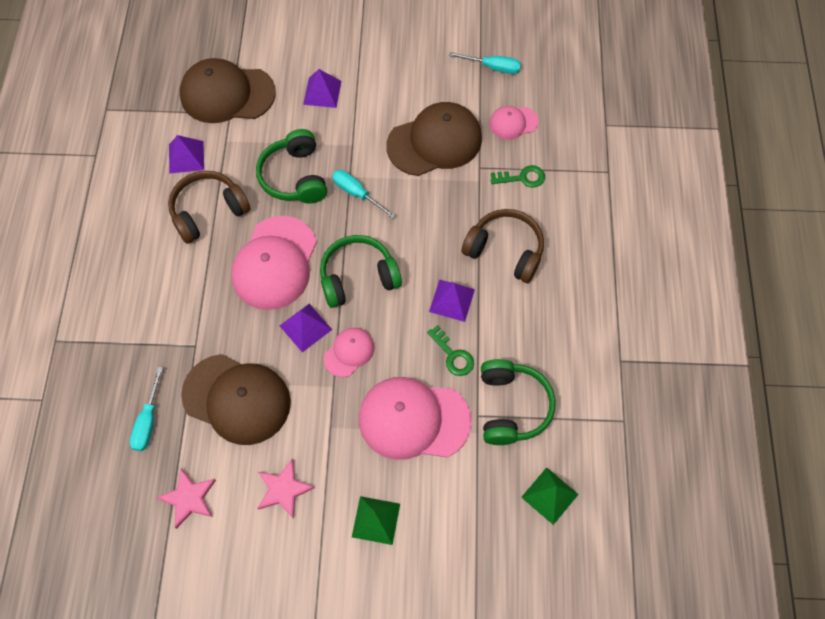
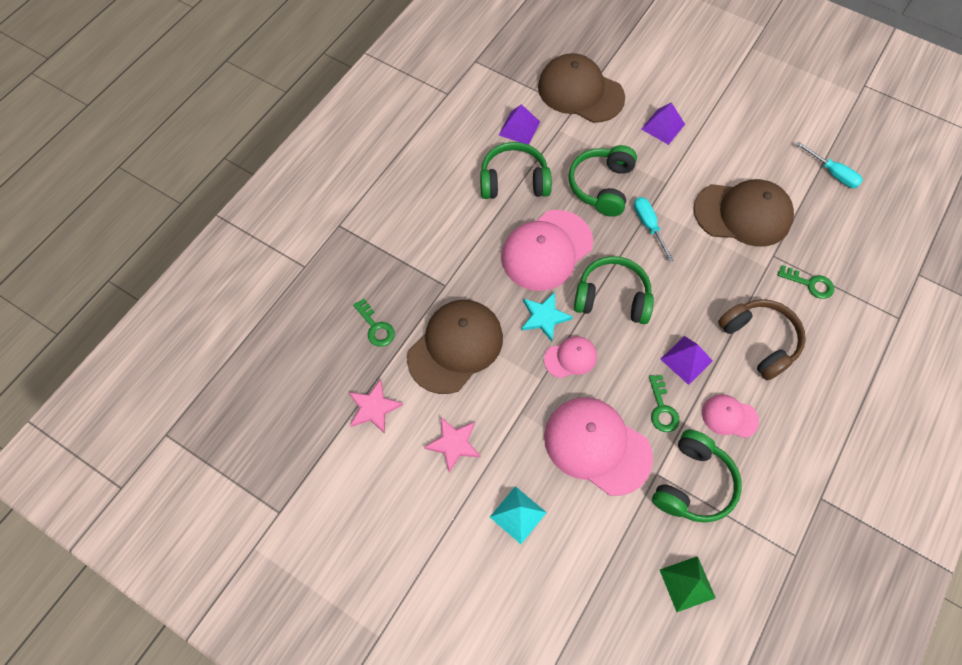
camera: 30 degrees right, 0 degrees up
turquoise screwdriver [130,367,163,451] -> green key [353,299,395,347]
brown headphones [168,171,251,244] -> green headphones [480,142,552,199]
brown cap [181,354,291,445] -> brown cap turned 105 degrees counterclockwise [407,300,503,394]
purple pyramid [280,304,332,352] -> turquoise star [521,292,573,342]
green pyramid [352,496,400,545] -> turquoise pyramid [490,486,547,544]
pink cap [489,106,539,140] -> pink cap moved to [702,394,759,438]

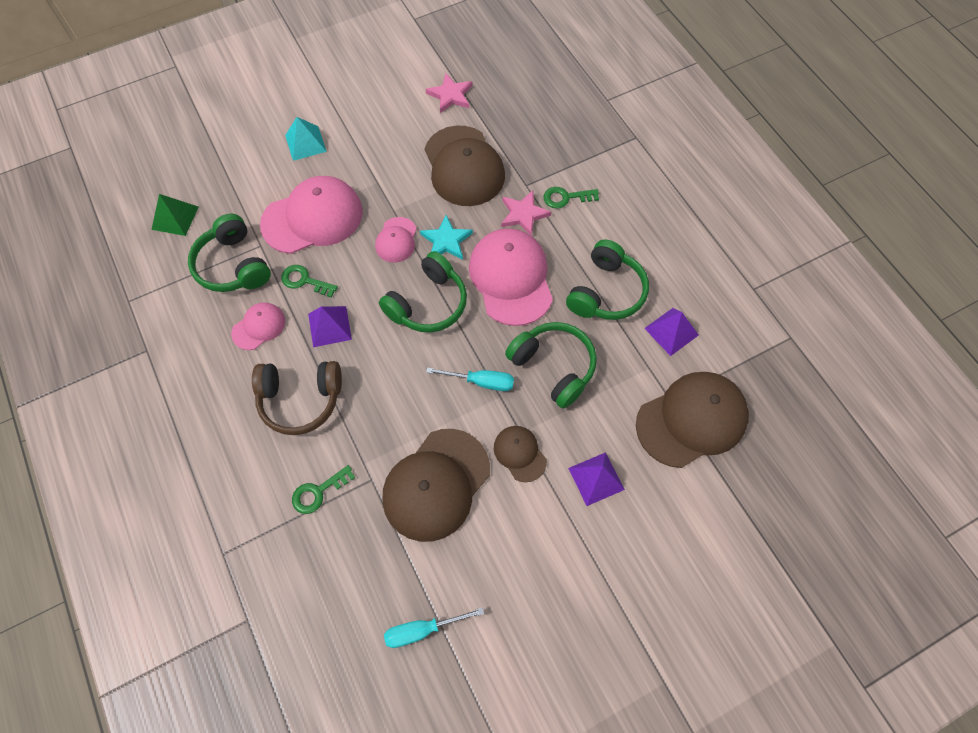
camera: 120 degrees right, 0 degrees up
green key [353,299,395,347] -> green key moved to [544,187,599,209]
pink star [424,417,481,473] -> pink star moved to [501,190,551,236]
none -> brown cap [494,426,547,482]

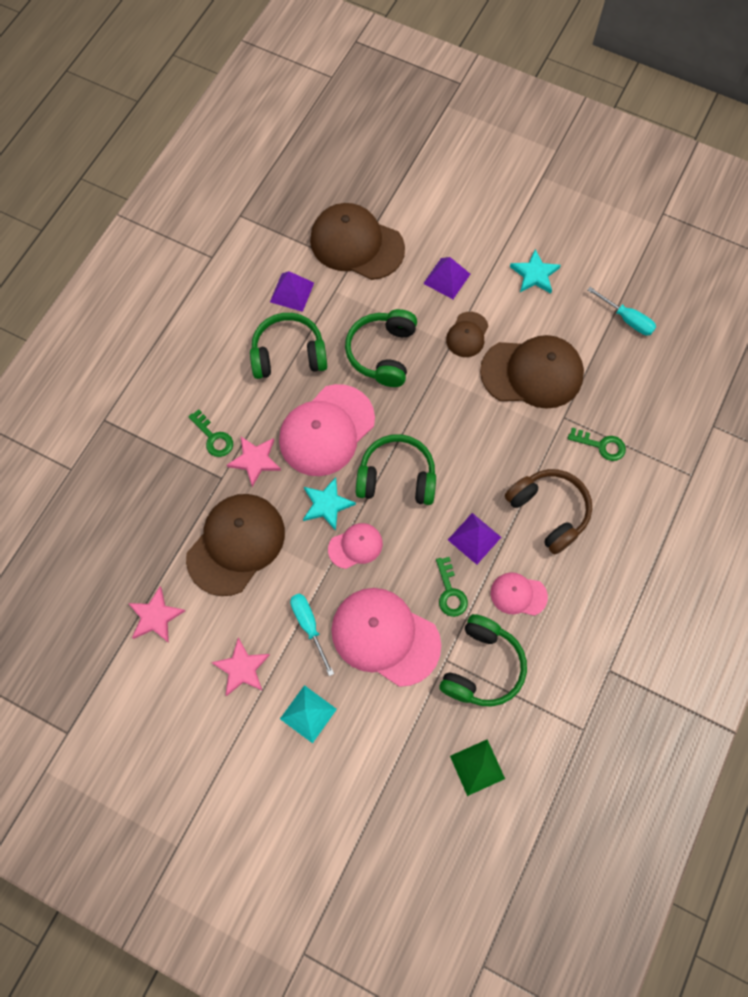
camera: 125 degrees left, 5 degrees up
turquoise screwdriver [426,367,514,391] -> turquoise screwdriver moved to [290,593,334,676]
none -> pink star [211,638,270,696]
none -> turquoise star [510,249,561,293]

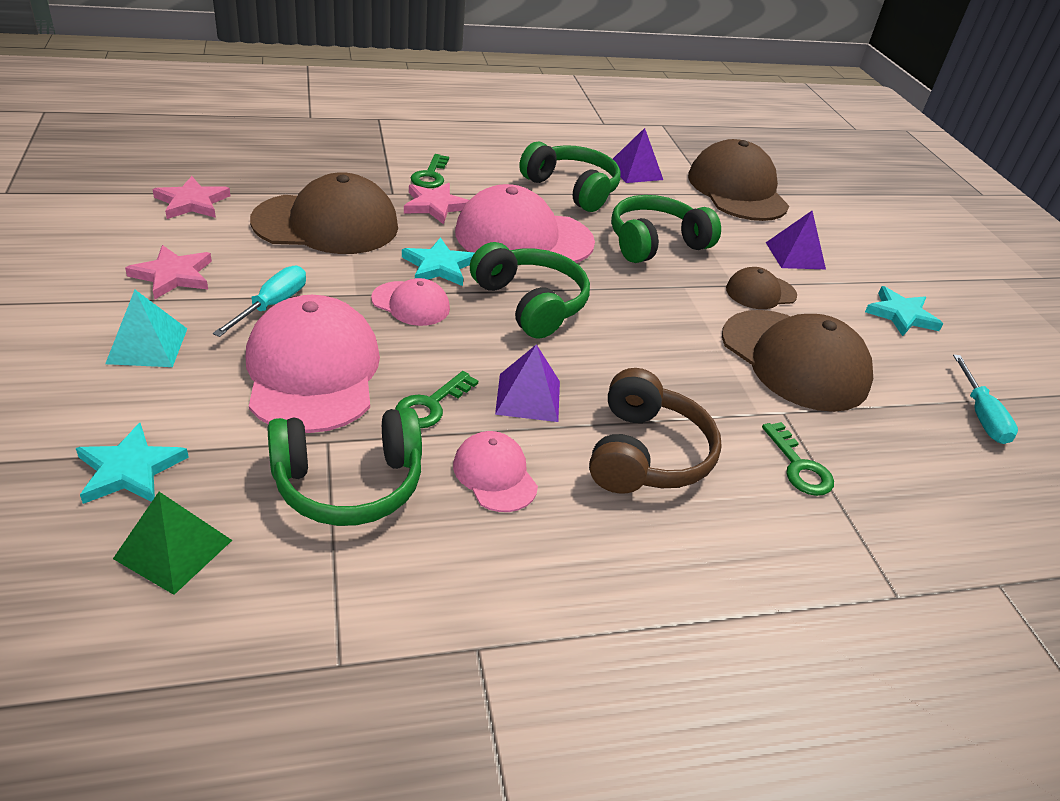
camera: 45 degrees right, 30 degrees down
none -> turquoise star [76,423,189,504]

